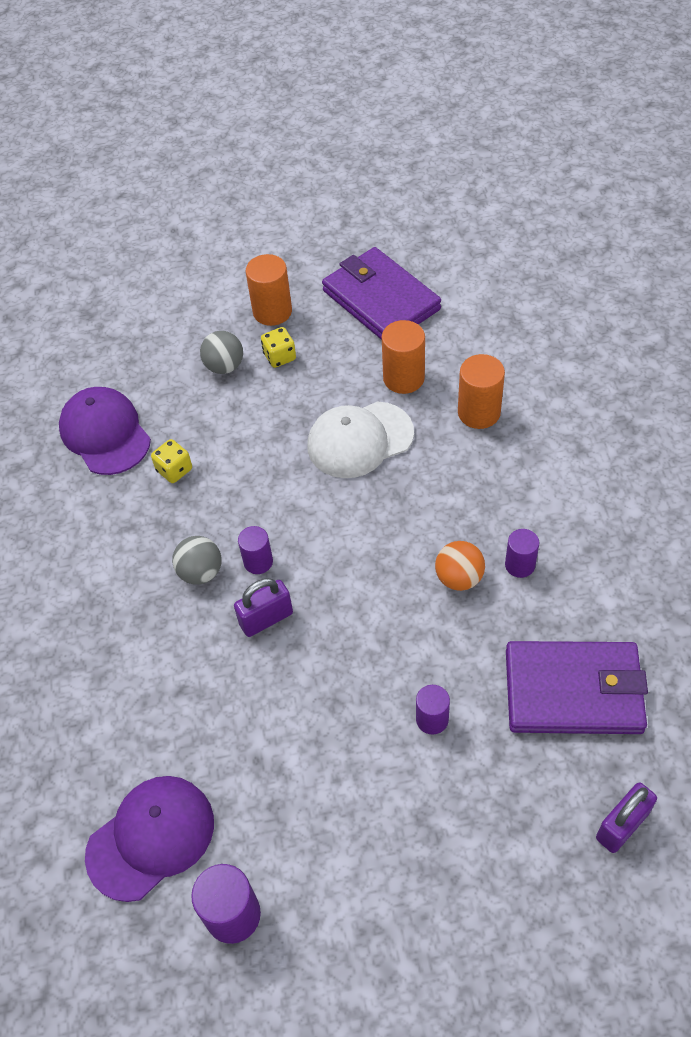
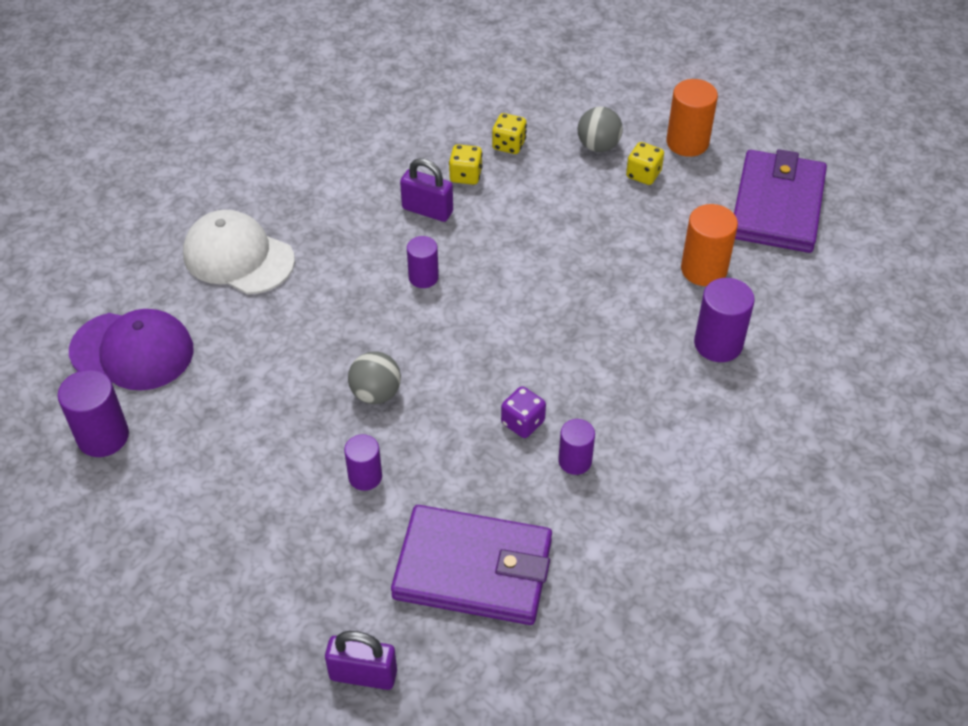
camera: 50 degrees right, 5 degrees down
purple cap [59,387,151,475] -> none
grey ball [172,536,222,585] -> grey ball moved to [348,351,401,404]
purple padlock [234,578,293,637] -> purple padlock moved to [400,158,453,222]
white cap [307,401,414,478] -> white cap moved to [183,210,295,294]
orange ball [435,541,485,591] -> purple dice [501,386,546,438]
orange cylinder [458,354,505,429] -> purple cylinder [694,278,755,362]
purple wallet [506,641,648,734] -> purple wallet turned 45 degrees counterclockwise [391,505,552,625]
none -> yellow dice [492,113,527,154]

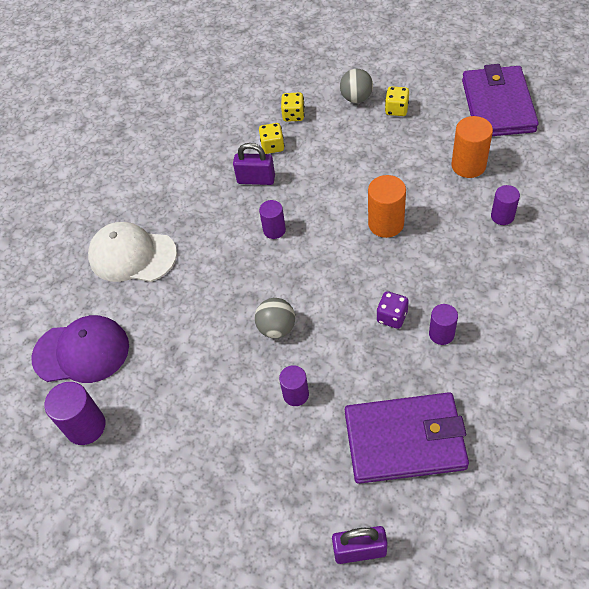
camera: 10 degrees left, 5 degrees up
orange cylinder [666,79,718,157] -> orange cylinder moved to [368,175,406,238]
purple cylinder [694,278,755,362] -> purple cylinder [491,185,520,225], size x0.64

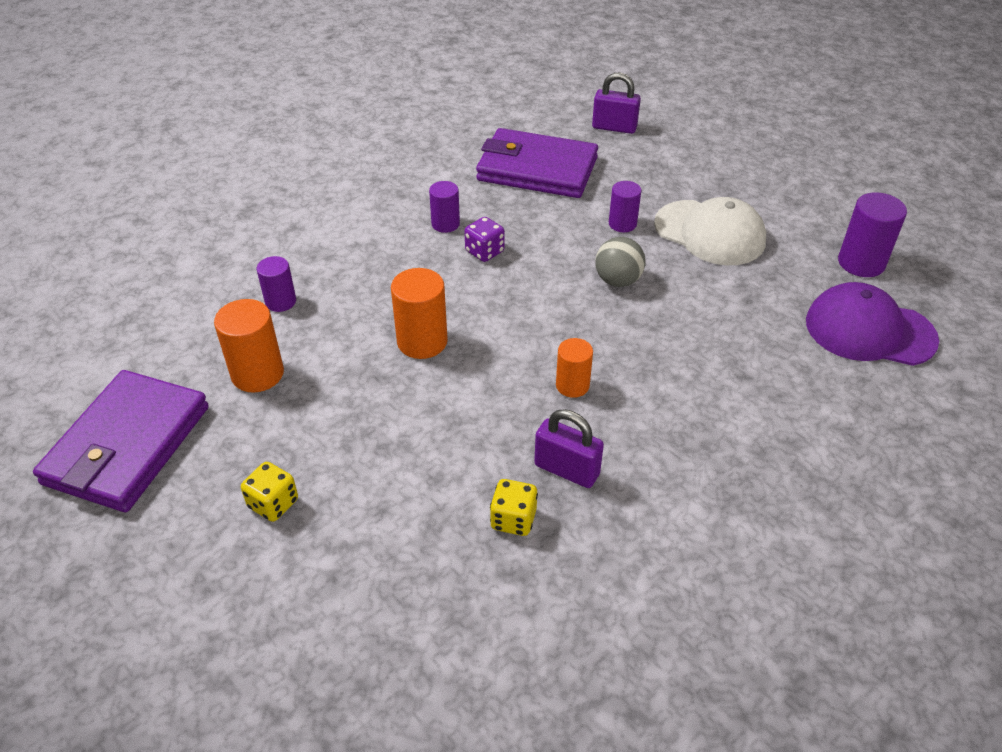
camera: 165 degrees left, 10 degrees down
white cap [88,222,177,282] -> white cap moved to [654,197,766,265]
purple cylinder [259,200,286,239] -> orange cylinder [556,338,593,398]
yellow dice [281,93,305,122] -> none
grey ball [340,69,373,103] -> none

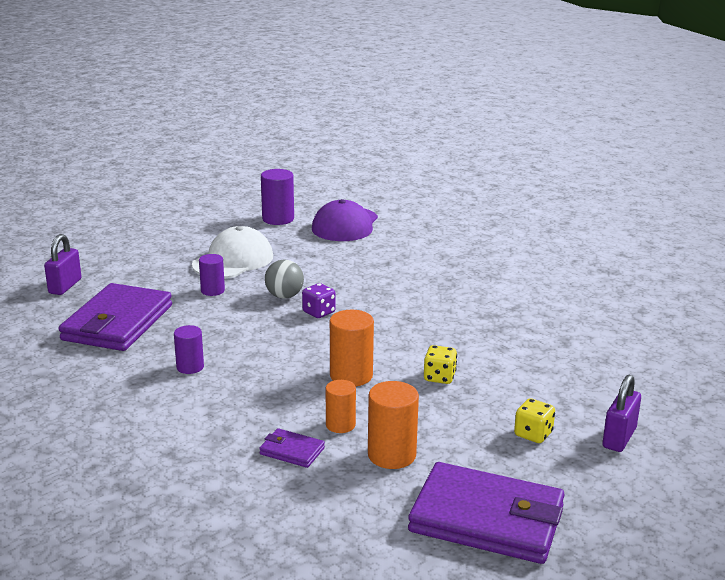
camera: 90 degrees left, 20 degrees down
purple cylinder [256,256,296,312] -> purple wallet [259,428,325,468]
purple dice [464,217,505,262] -> purple dice moved to [302,283,336,318]
yellow dice [490,479,538,536] -> yellow dice moved to [424,345,457,384]
purple padlock [534,409,604,488] -> purple padlock moved to [602,375,641,452]
orange cylinder [556,338,593,398] -> orange cylinder moved to [326,380,356,433]

